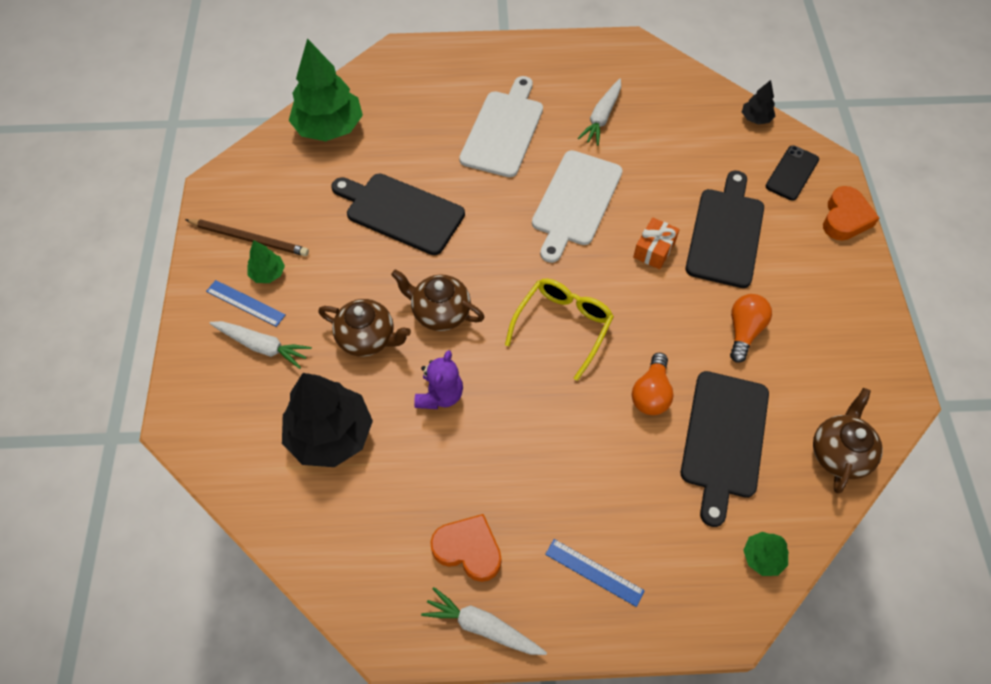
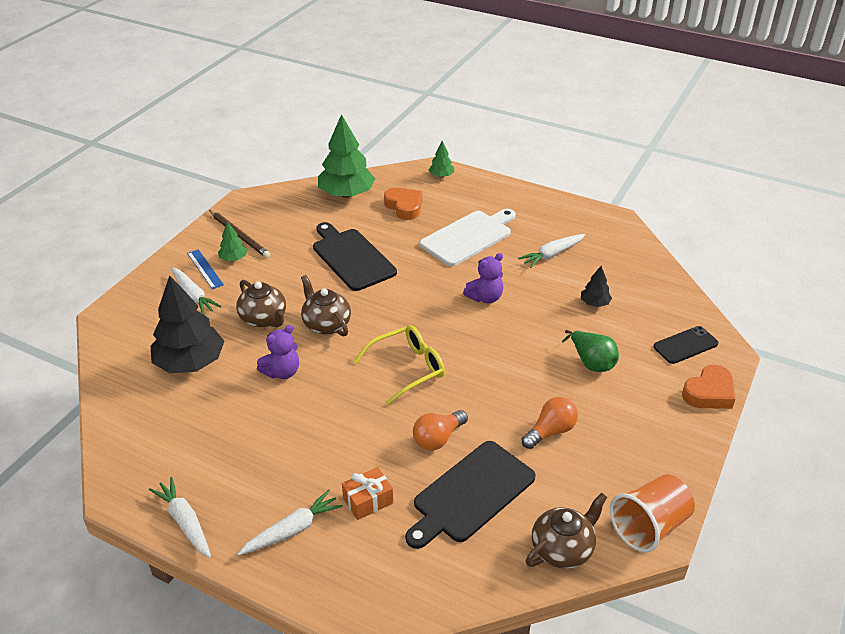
camera: 30 degrees right, 20 degrees down
orange heart [430,514,501,582] -> orange heart moved to [384,188,422,220]
white cutting board [532,150,623,263] -> purple teddy bear [463,253,503,304]
blue ruler [545,539,645,607] -> white carrot [238,490,343,555]
orange gift [633,218,680,269] -> orange gift moved to [342,467,393,520]
black cutting board [686,171,764,288] -> green pear [562,330,619,372]
black tree [742,80,775,124] -> black tree moved to [581,266,612,307]
green tree [743,532,789,576] -> green tree moved to [429,141,454,177]
none -> orange cup [610,474,695,553]

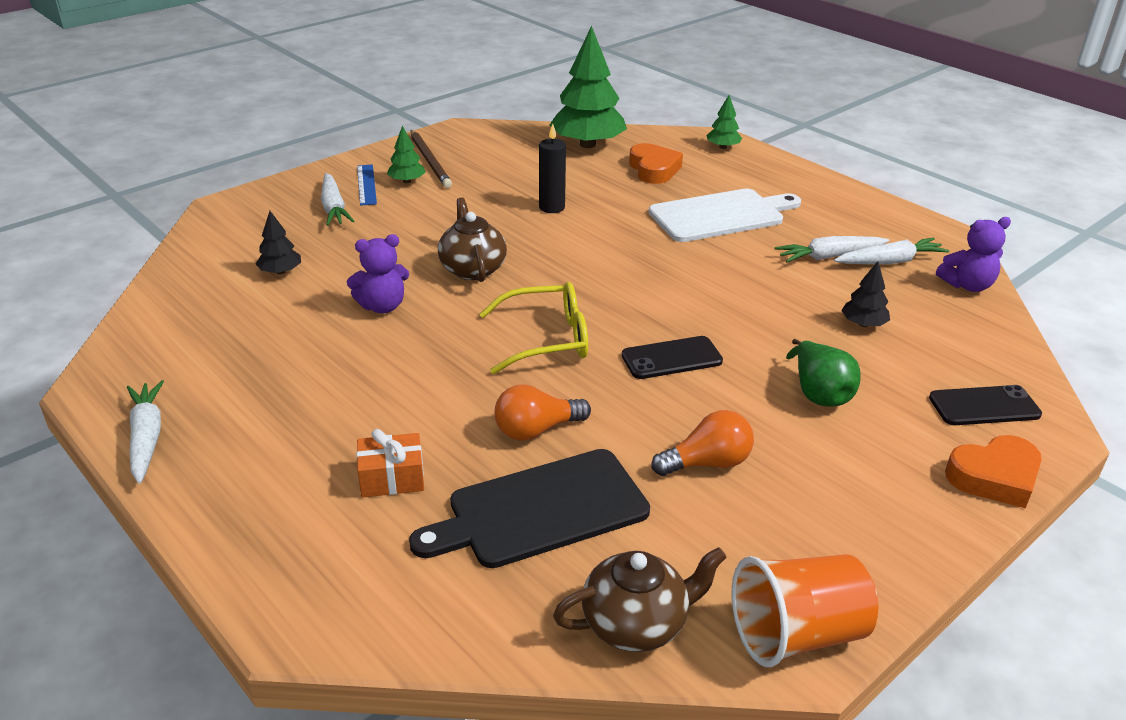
camera: 20 degrees right, 5 degrees down
black tree [150,275,224,373] -> black tree [256,211,301,275], size x0.46
brown teapot [236,280,286,328] -> none
white carrot [238,490,343,555] -> white carrot moved to [834,238,949,264]
black cutting board [313,222,397,291] -> black candle [539,124,566,213]
purple teddy bear [463,253,503,304] -> purple teddy bear moved to [936,217,1011,292]
none -> black phone [622,336,723,379]

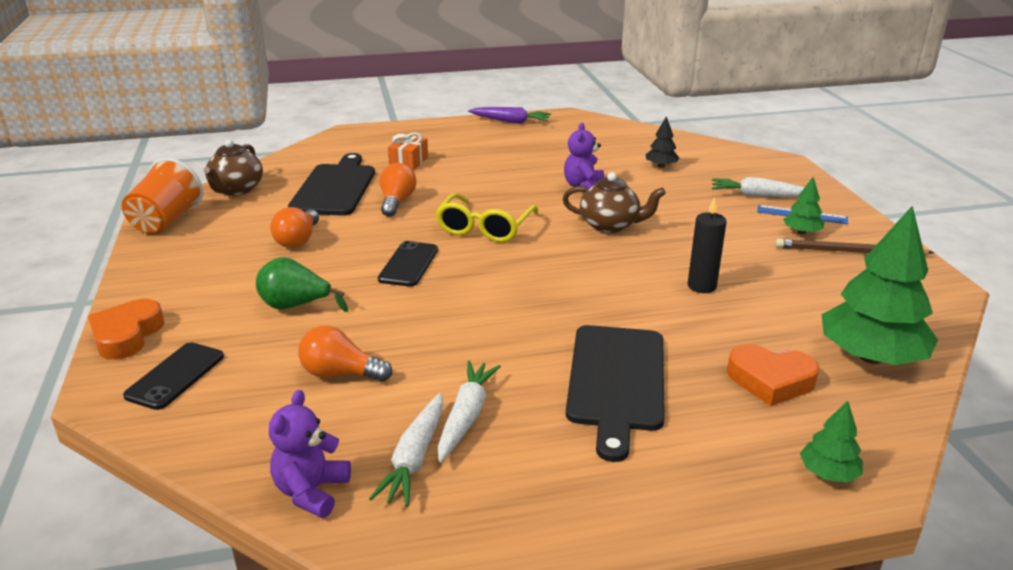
camera: 120 degrees right, 5 degrees down
white carrot [127,380,164,484] -> purple carrot [468,107,551,124]
white cutting board [649,189,801,242] -> black cutting board [566,325,665,462]
black tree [841,261,890,327] -> orange light bulb [298,326,392,382]

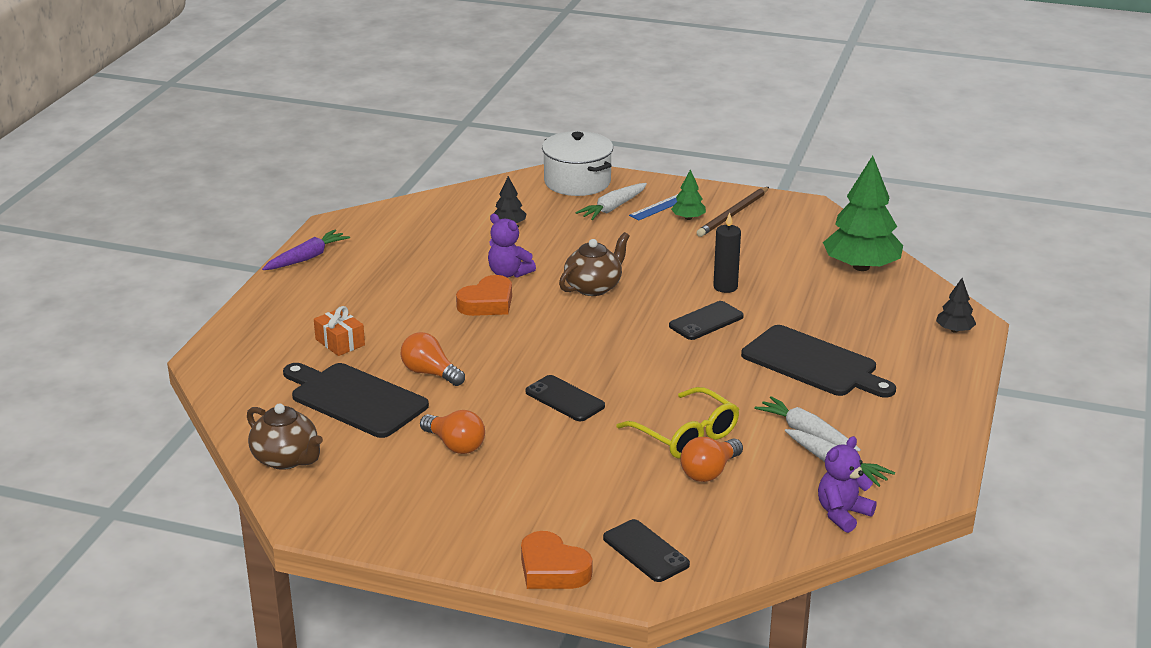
camera: 60 degrees left, 0 degrees up
orange cup [122,158,203,235] -> none
green pear [256,257,348,312] -> none
purple teddy bear [269,390,351,518] -> purple teddy bear turned 90 degrees clockwise [818,436,877,533]
yellow glasses [436,193,538,242] -> yellow glasses moved to [616,387,739,458]
orange heart [727,344,819,406] -> orange heart moved to [456,275,512,316]
green tree [800,401,863,483] -> black tree [936,278,976,333]
none -> white pot [542,131,613,196]
none -> black phone [669,301,744,340]

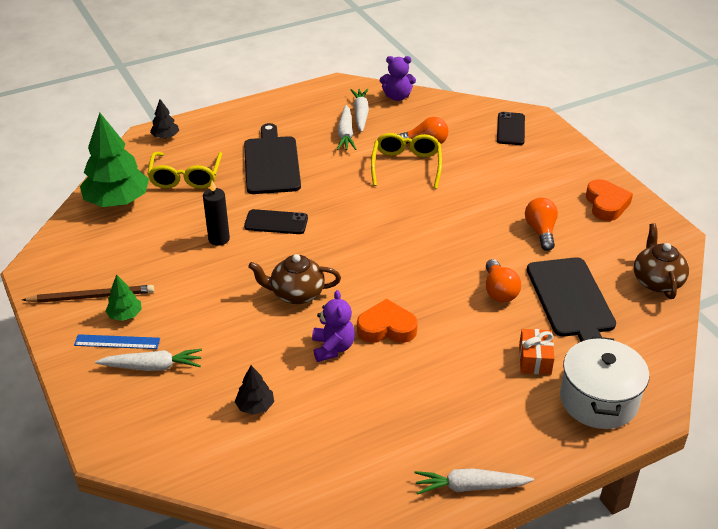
camera: 135 degrees left, 10 degrees up
purple carrot [262,229,350,270] -> white carrot [414,469,534,495]
orange heart [521,531,592,589] -> orange heart moved to [586,179,633,221]
black phone [525,375,605,422] -> none
white pot [542,131,613,196] -> white pot moved to [560,337,649,429]
none -> yellow glasses [147,152,222,189]

